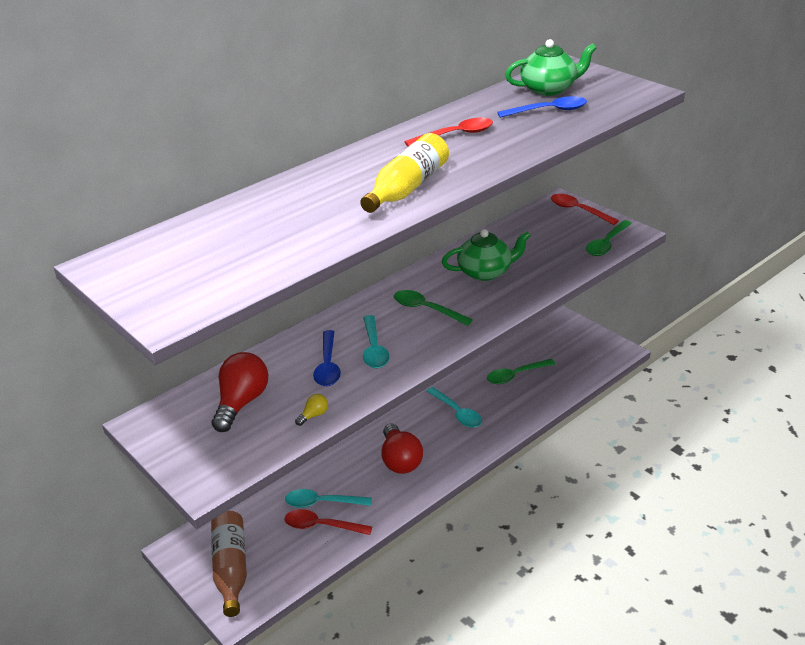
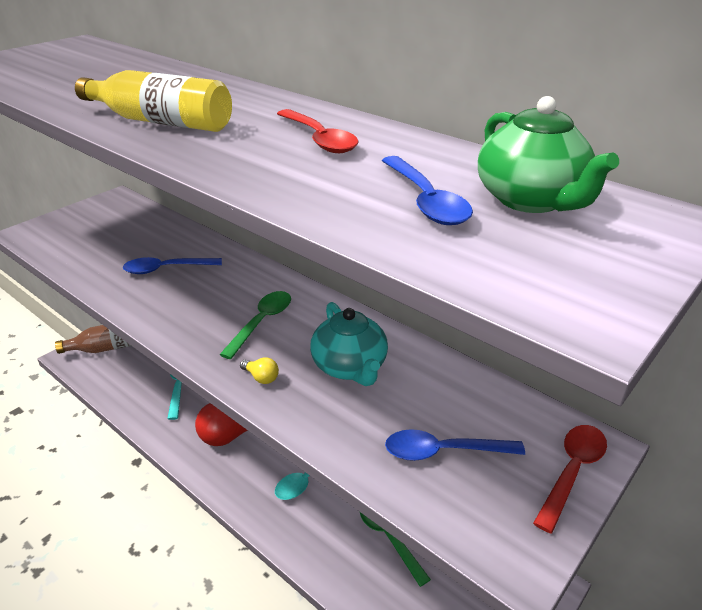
camera: 80 degrees right, 0 degrees up
red light bulb [212,352,268,432] -> none
red spoon [285,509,372,535] -> none
yellow light bulb [295,394,328,426] -> yellow light bulb moved to [240,357,279,384]
turquoise spoon [363,315,389,368] -> none
green teapot [442,229,531,281] -> turquoise teapot [310,302,388,386]
green spoon [586,220,632,256] -> none
none -> blue spoon [385,429,525,461]

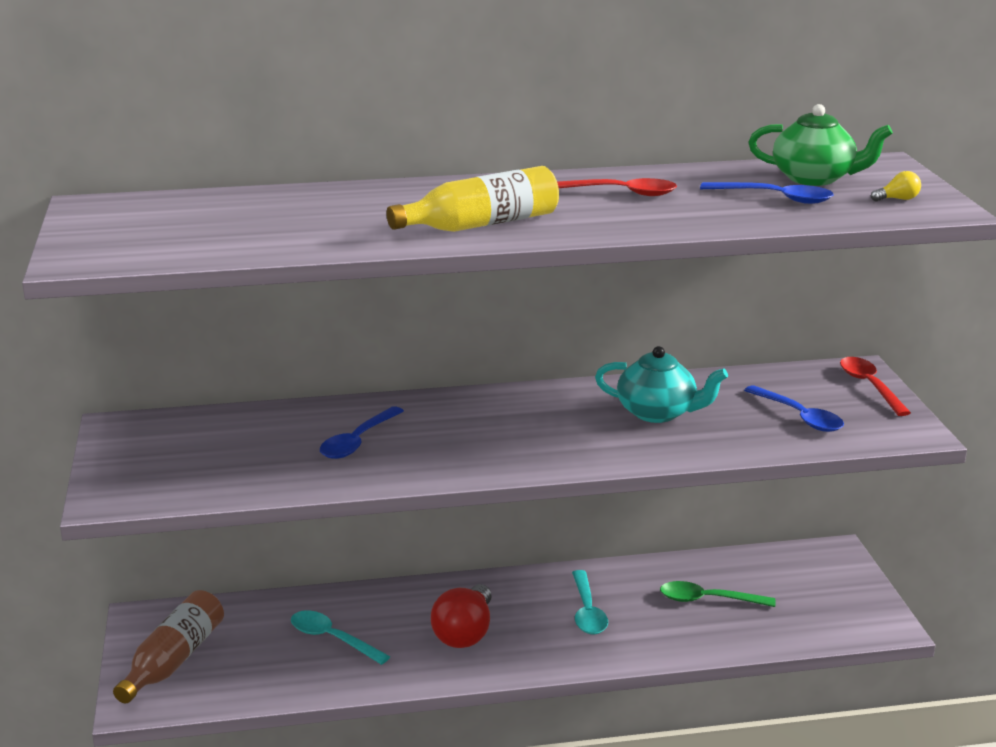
camera: 50 degrees left, 10 degrees down
green spoon [219,291,291,359] -> none
yellow light bulb [240,357,279,384] -> yellow light bulb moved to [871,171,921,202]
blue spoon [385,429,525,461] -> blue spoon turned 75 degrees counterclockwise [744,385,844,432]

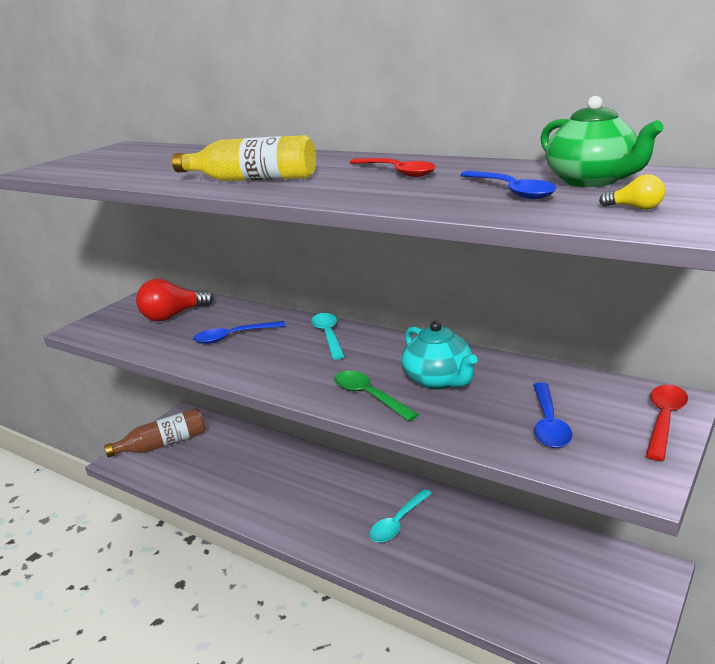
camera: 45 degrees right, 0 degrees up
turquoise spoon [291,611,390,665] -> turquoise spoon moved to [311,313,345,360]
red light bulb [431,584,492,648] -> red light bulb moved to [136,279,213,321]
green spoon [660,581,775,607] -> green spoon moved to [334,371,419,421]

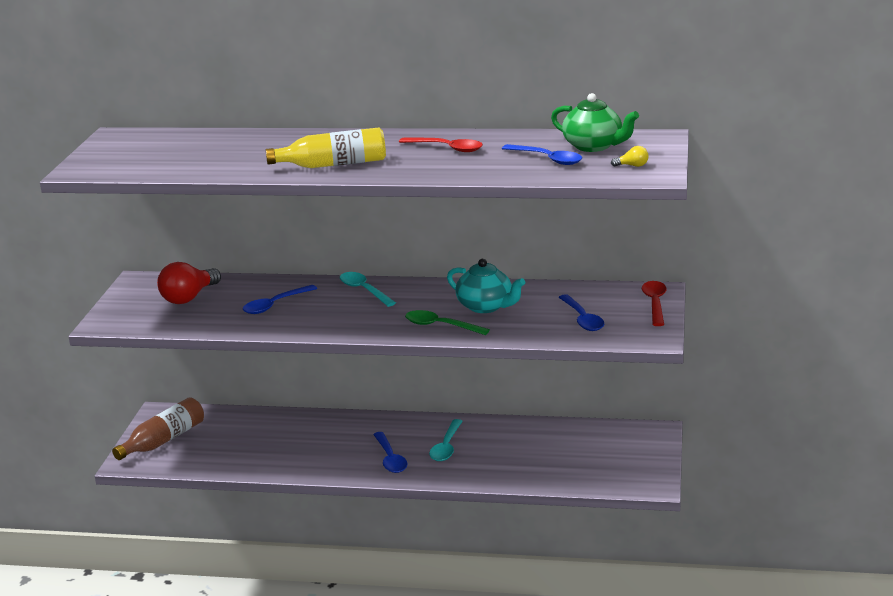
camera: 25 degrees left, 0 degrees up
none -> blue spoon [373,432,408,473]

